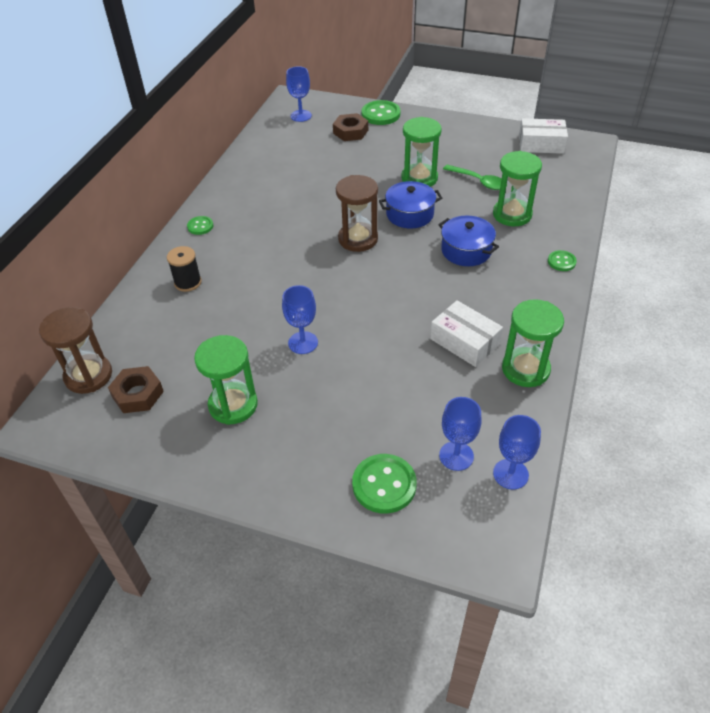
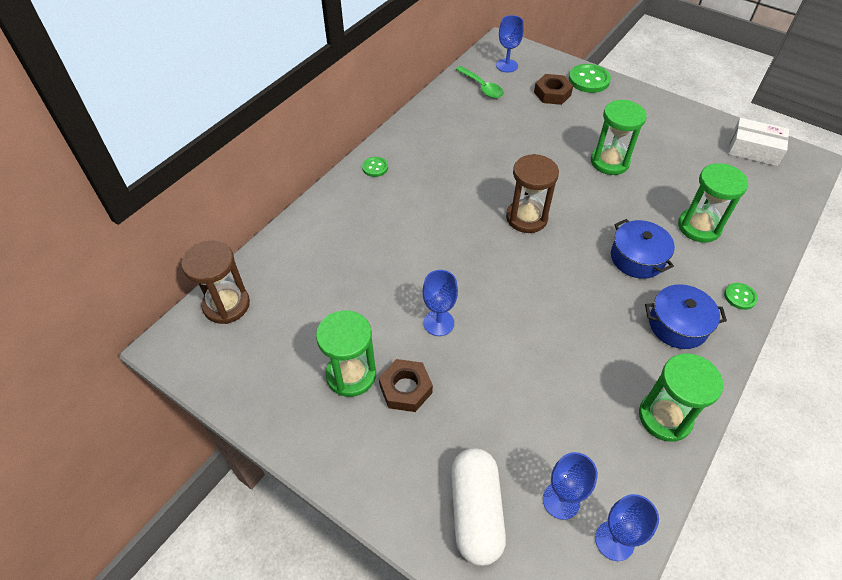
camera: 15 degrees right, 5 degrees up
brown nut [108,366,164,413] -> brown nut moved to [379,359,433,412]
black spool [167,246,202,292] -> none
green button [352,454,417,514] -> white capsule [451,448,506,566]
blue pot [379,181,442,228] -> blue pot moved to [645,284,727,349]
white box [430,300,503,367] -> none
green spoon [443,165,507,190] -> green spoon moved to [456,66,504,98]

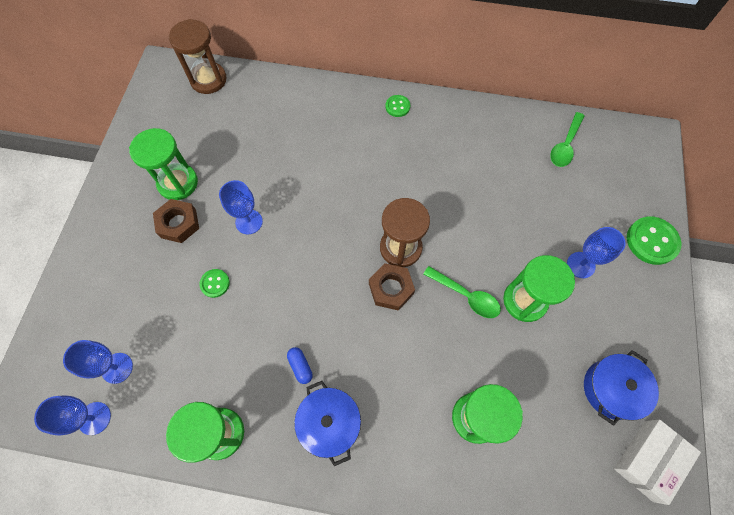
camera: 65 degrees right, 15 degrees up
white capsule [451,448,506,566] -> none
blue goblet [496,15,524,72] -> blue goblet moved to [567,227,626,278]
brown nut [534,74,573,105] -> brown nut moved to [369,263,415,311]
blue pot [611,219,675,279] -> blue pot moved to [584,350,659,426]
green button [724,283,758,310] -> green button moved to [199,269,230,298]
white box [728,118,789,166] -> white box turned 45 degrees clockwise [614,420,701,505]
none -> blue capsule [287,347,313,384]
none -> green spoon [423,266,501,318]

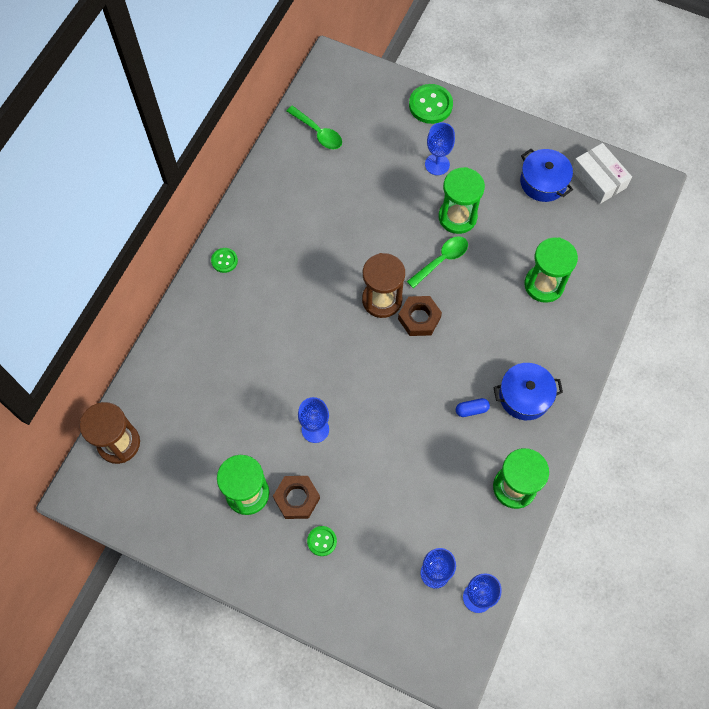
camera: 75 degrees left, 0 degrees up
green button [199,269,230,298] -> green button moved to [307,526,337,556]

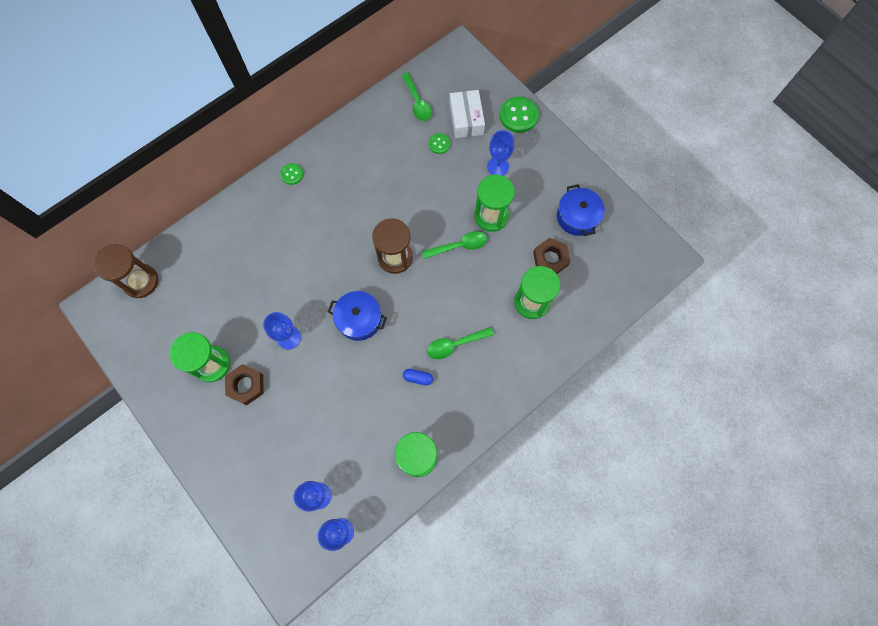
camera: 25 degrees right, 5 degrees up
green button [307,526,337,556] -> green button moved to [428,133,450,154]
brown nut [398,296,442,336] -> brown nut moved to [533,238,570,274]
blue pot [493,363,563,420] -> blue pot moved to [328,291,387,341]
white box [572,143,632,204] -> white box moved to [449,90,485,138]
none -> green spoon [427,327,494,359]

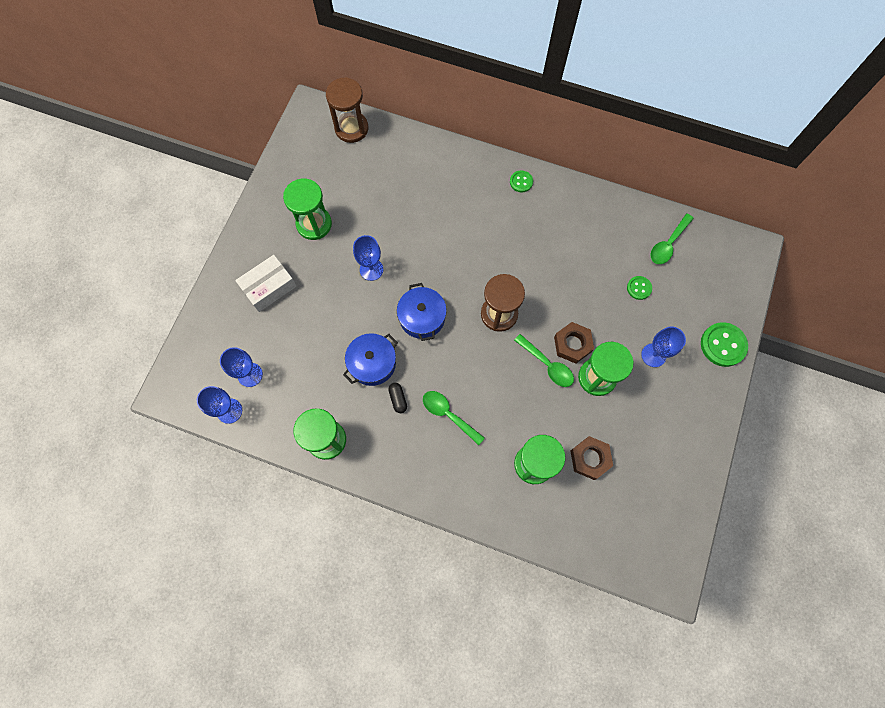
camera: 60 degrees right, 0 degrees up
brown nut [225,364,264,405] -> brown nut moved to [554,322,594,364]
blue capsule [403,369,433,385] -> black capsule [388,383,407,413]
white box [449,90,485,138] -> white box moved to [235,255,297,312]
blue pot [557,184,605,236] -> blue pot moved to [343,333,398,386]

